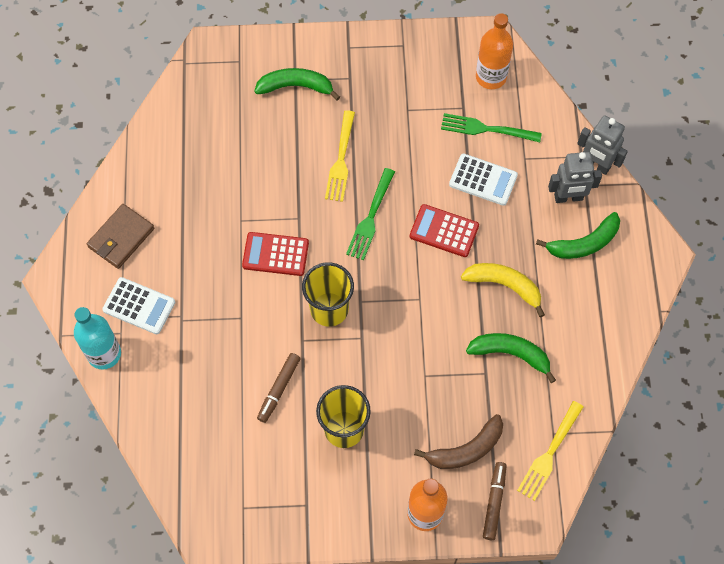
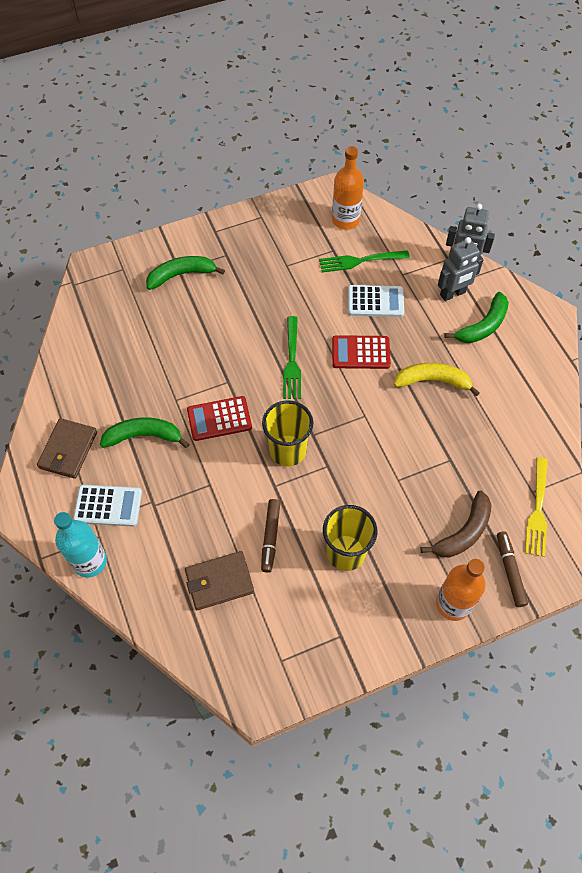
camera: 20 degrees left, 5 degrees down
yellow fork [325,110,355,202] -> none
green banana [466,333,556,383] -> green banana moved to [100,417,189,448]
none -> brown wallet [185,551,254,610]

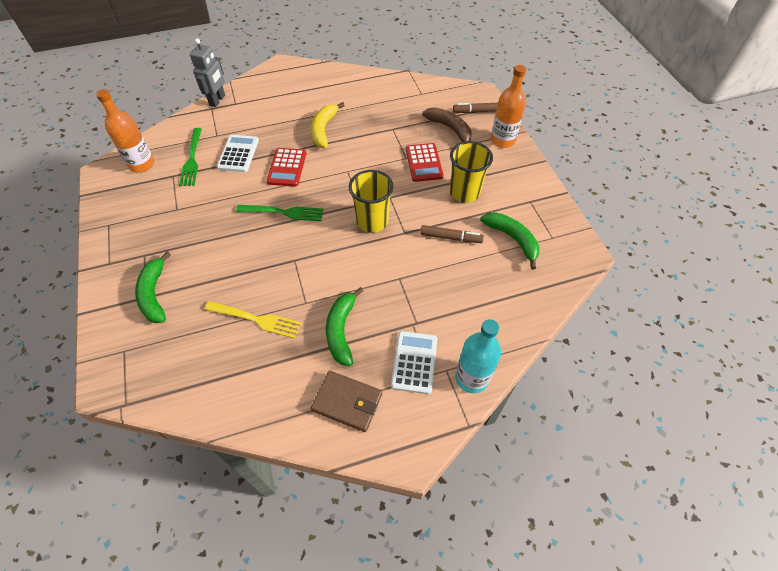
camera: 85 degrees left, 5 degrees down
brown wallet [185,551,254,610] -> none
red calculator [187,396,252,441] -> red calculator moved to [406,143,444,182]
grey robot [438,237,484,301] -> none
green banana [444,292,509,343] -> green banana moved to [480,212,539,269]
yellow fork [525,457,548,557] -> yellow fork moved to [205,301,301,339]

